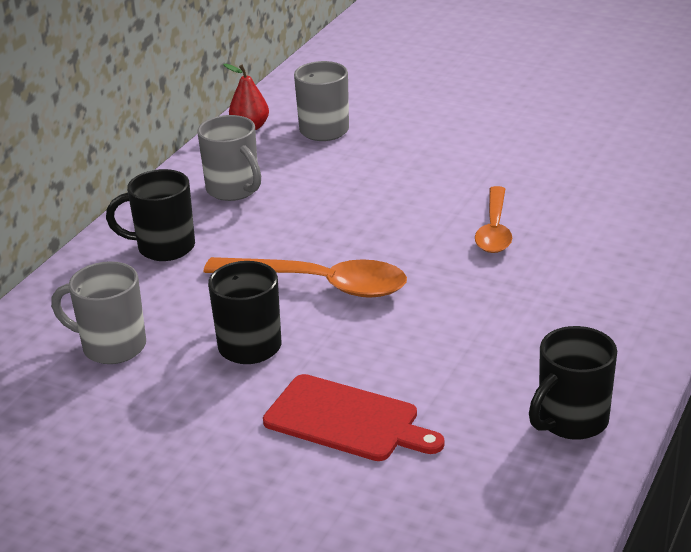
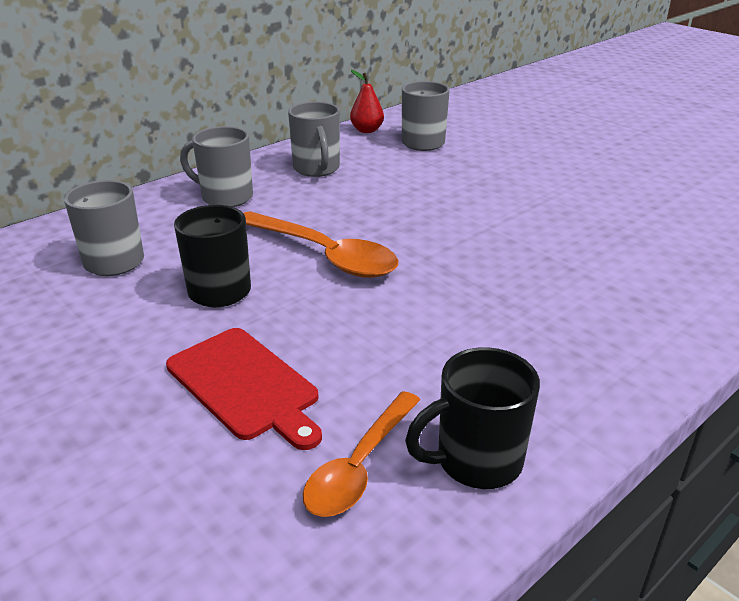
camera: 20 degrees right, 0 degrees up
black mug [106,169,195,261] -> grey mug [180,126,253,207]
orange spoon [475,186,512,253] -> orange spoon moved to [303,391,420,517]

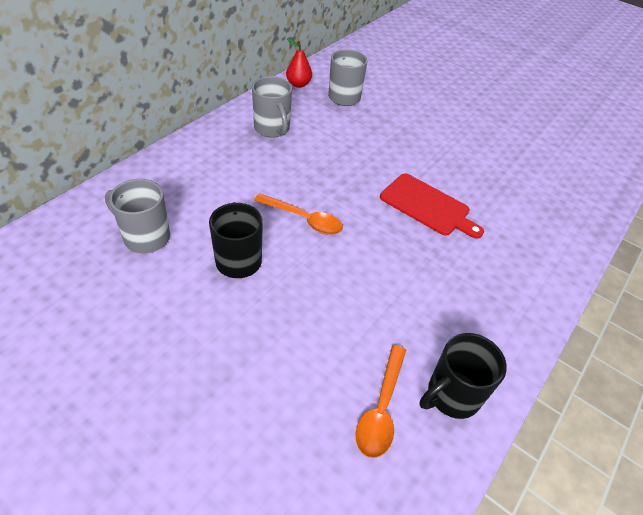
camera: 15 degrees left, 15 degrees up
red cutting board [166,328,322,450] -> red cutting board moved to [380,174,484,239]
grey mug [180,126,253,207] -> none
orange spoon [244,211,398,278] -> orange spoon [254,193,343,235], size x0.66

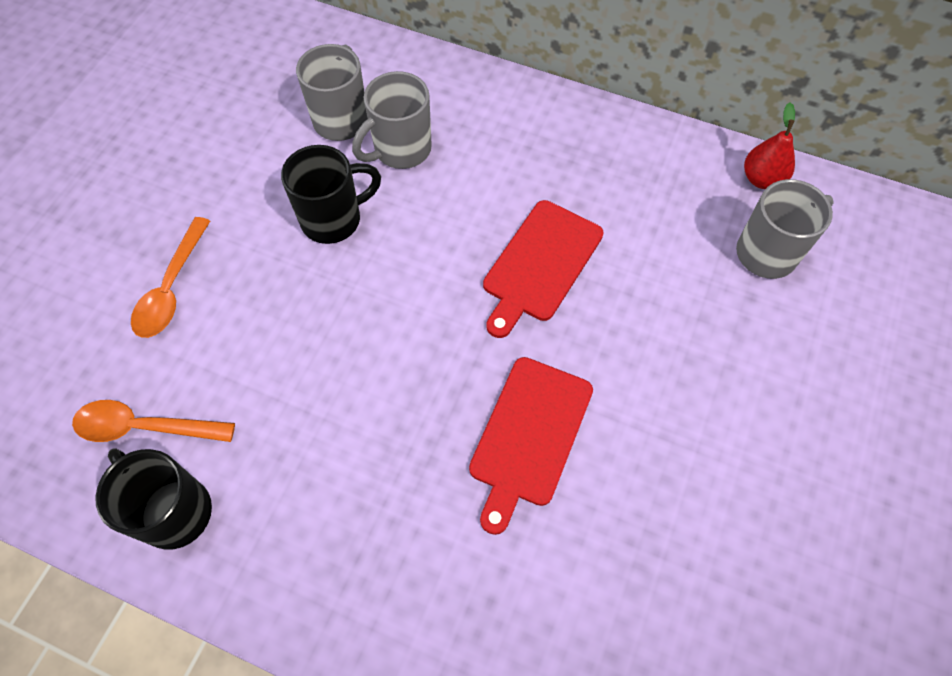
camera: 80 degrees right, 15 degrees up
grey mug [252,76,292,137] -> grey mug moved to [352,71,432,169]
orange spoon [254,193,343,235] -> orange spoon moved to [131,217,210,338]
none -> red cutting board [483,200,604,338]

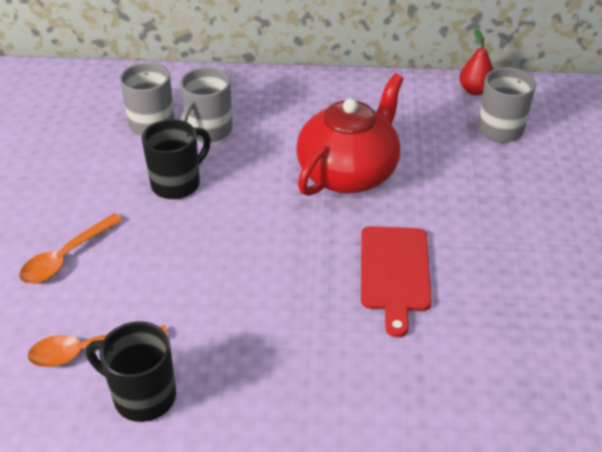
camera: 20 degrees left, 20 degrees down
orange spoon [131,217,210,338] -> orange spoon turned 45 degrees clockwise [19,213,123,284]
red cutting board [483,200,604,338] -> red teapot [296,74,404,196]

